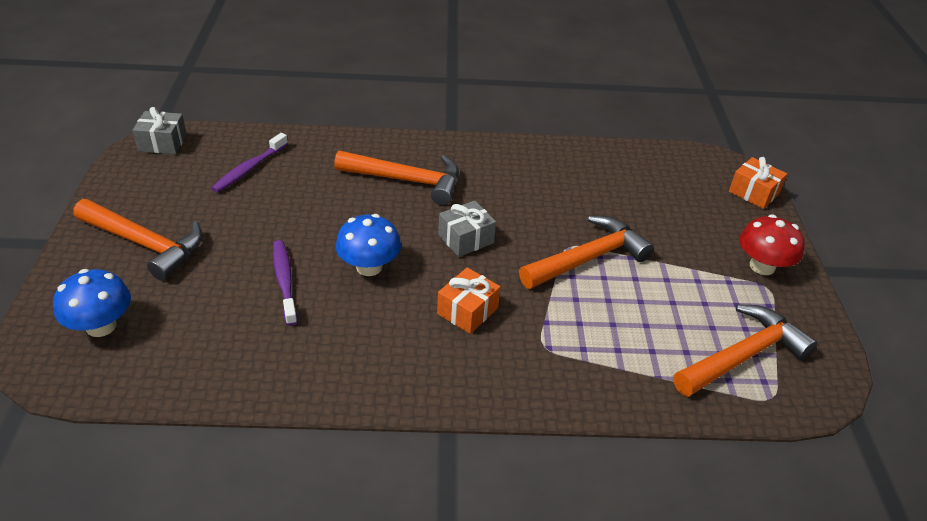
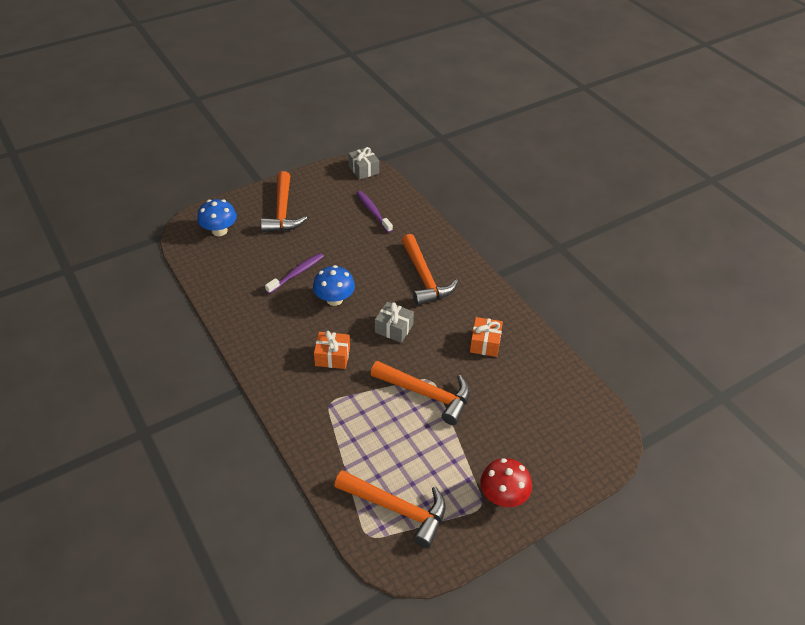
camera: 60 degrees right, 5 degrees up
purple toothbrush [211,133,288,193] -> purple toothbrush turned 60 degrees clockwise [356,191,393,233]
orange gift [729,157,787,209] -> orange gift moved to [470,317,503,357]

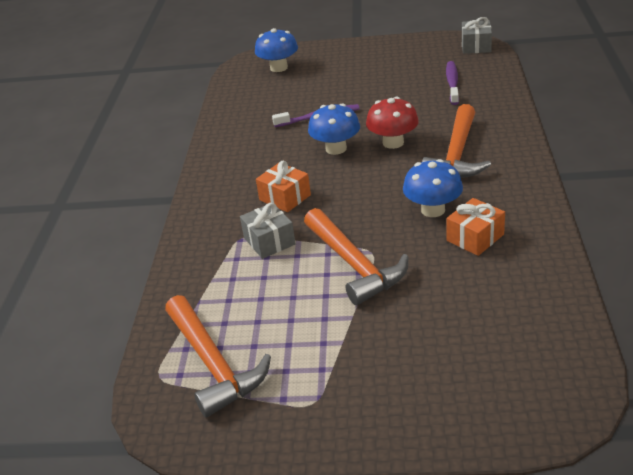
camera: 40 degrees right, 10 degrees down
orange hammer [261,171,307,232] -> none
grey gift [375,302,414,343] -> grey gift moved to [240,203,296,259]
red mushroom [480,458,532,507] -> red mushroom moved to [366,97,419,149]
none -> blue mushroom [403,159,463,217]

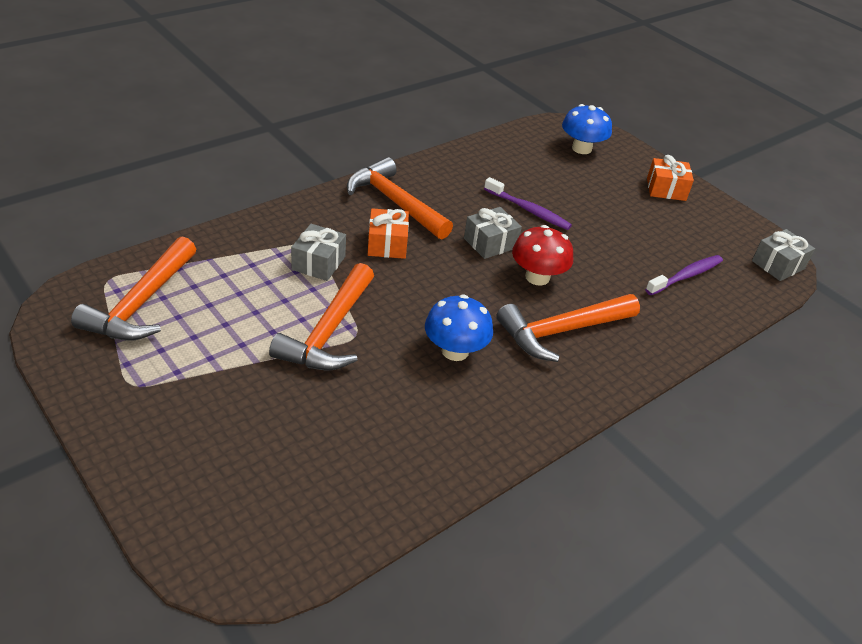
camera: 40 degrees right, 5 degrees up
blue mushroom [308,104,360,155] -> grey gift [464,207,522,259]
orange gift [446,198,505,256] -> orange gift moved to [647,155,694,201]
none -> orange hammer [347,157,453,239]

